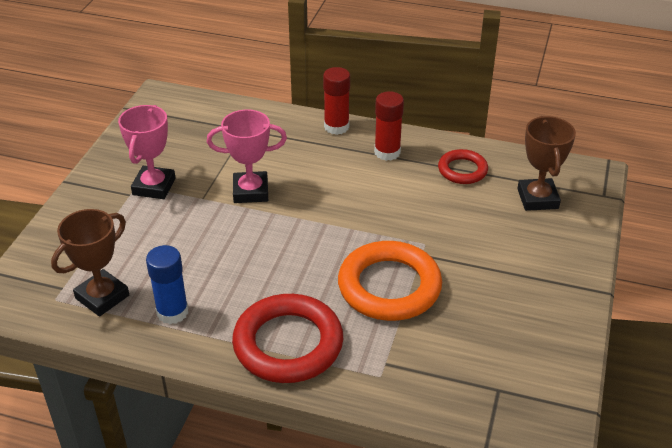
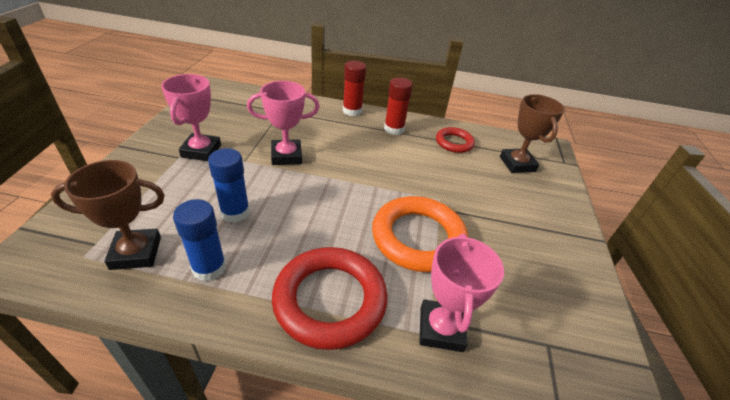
camera: 10 degrees left, 0 degrees up
brown trophy [51,209,129,317] -> brown trophy turned 45 degrees clockwise [51,160,165,270]
none -> blue glue stick [208,148,250,223]
none -> pink trophy [419,234,504,352]

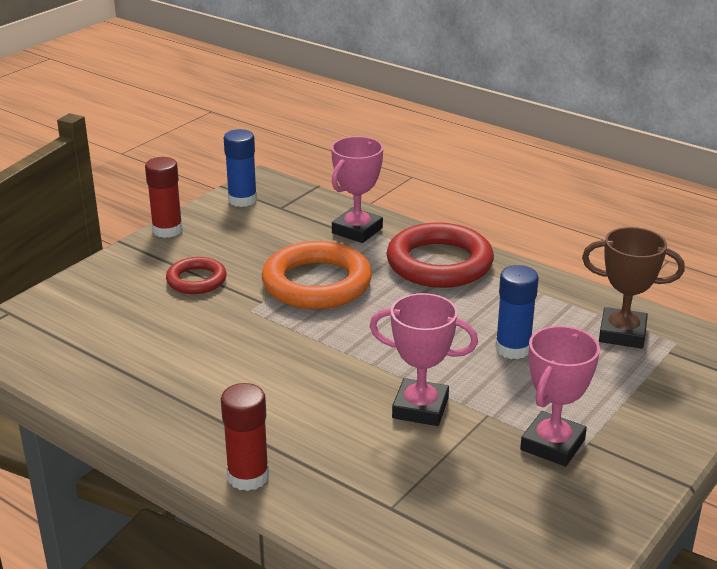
camera: 150 degrees left, 10 degrees down
blue glue stick [173,199,226,282] -> blue glue stick moved to [224,129,257,207]
red glue stick [384,77,413,135] -> red glue stick moved to [145,157,183,238]
red ring [436,127,475,153] -> red ring moved to [166,257,227,294]
brown trophy [500,94,565,173] -> none

